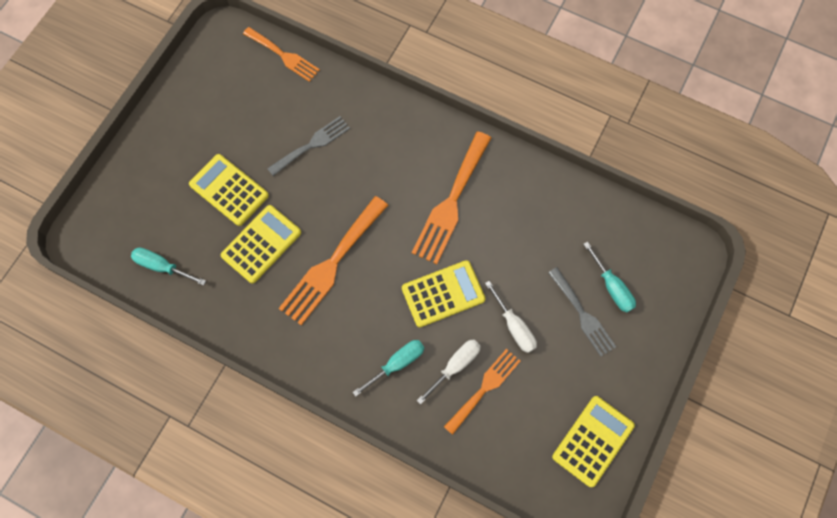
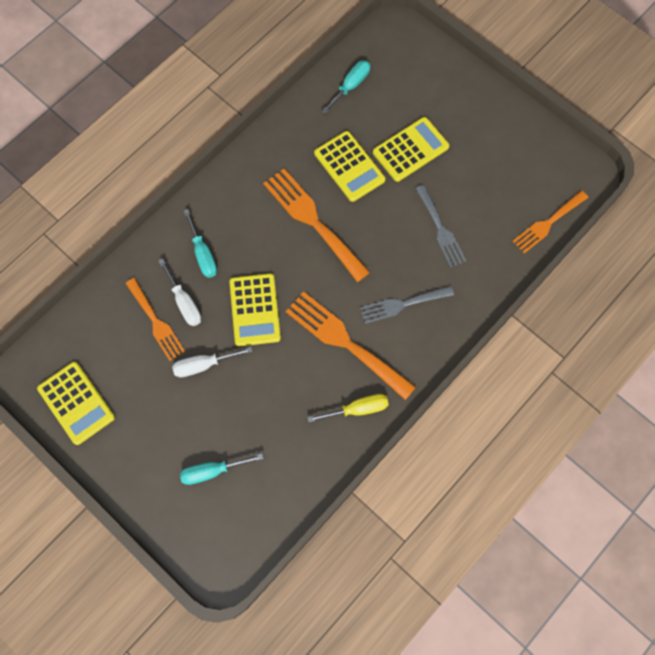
camera: 105 degrees right, 0 degrees up
grey fork [548,267,616,356] -> grey fork moved to [360,286,454,324]
none -> yellow screwdriver [307,394,389,422]

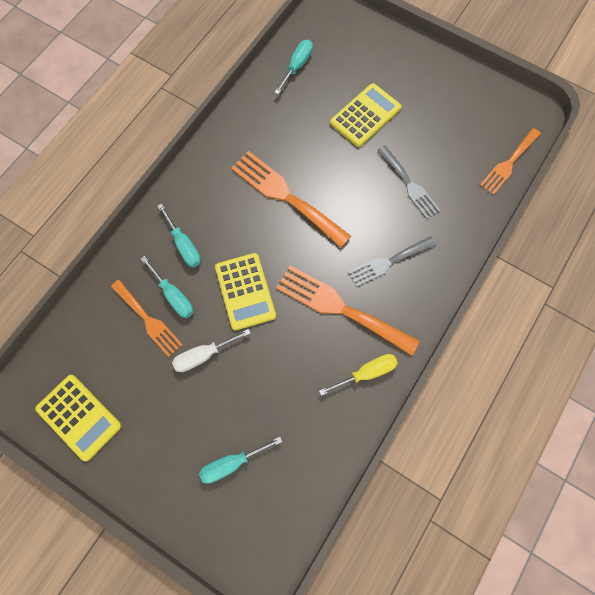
camera: 10 degrees left, 0 degrees up
white screwdriver [159,259,201,326] -> turquoise screwdriver [141,256,194,318]
yellow calculator [314,131,385,202] -> none

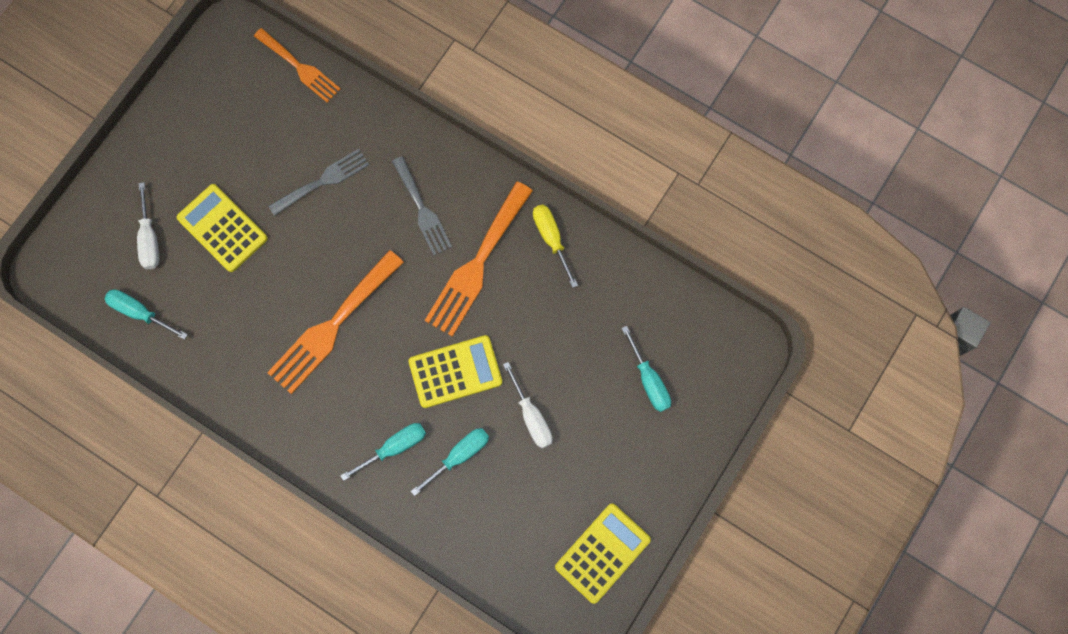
camera: 90 degrees left, 5 degrees up
orange fork [111,280,182,357] -> none
none -> white screwdriver [137,182,159,269]

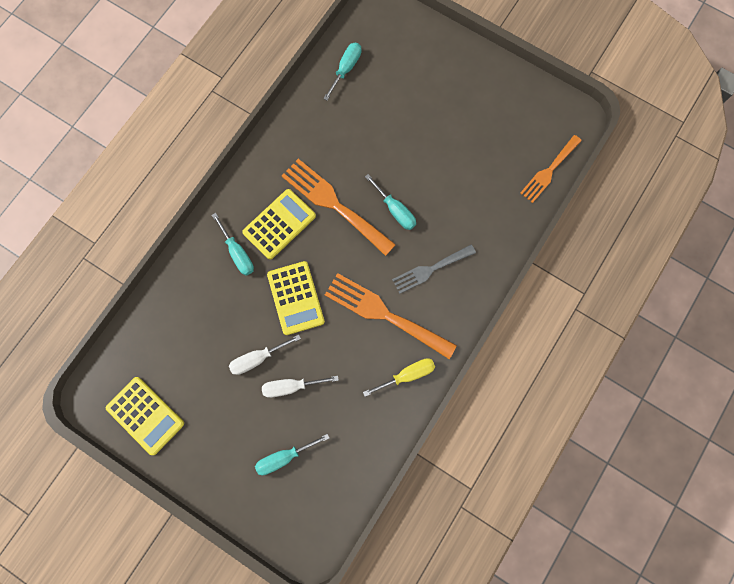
camera: 90 degrees right, 0 degrees up
white screwdriver [137,182,159,269] -> white screwdriver moved to [262,376,339,398]
yellow calculator [177,184,268,272] -> yellow calculator moved to [242,189,316,259]
grey fork [268,149,369,216] -> none
turquoise screwdriver [411,428,489,496] -> turquoise screwdriver moved to [365,174,416,230]

